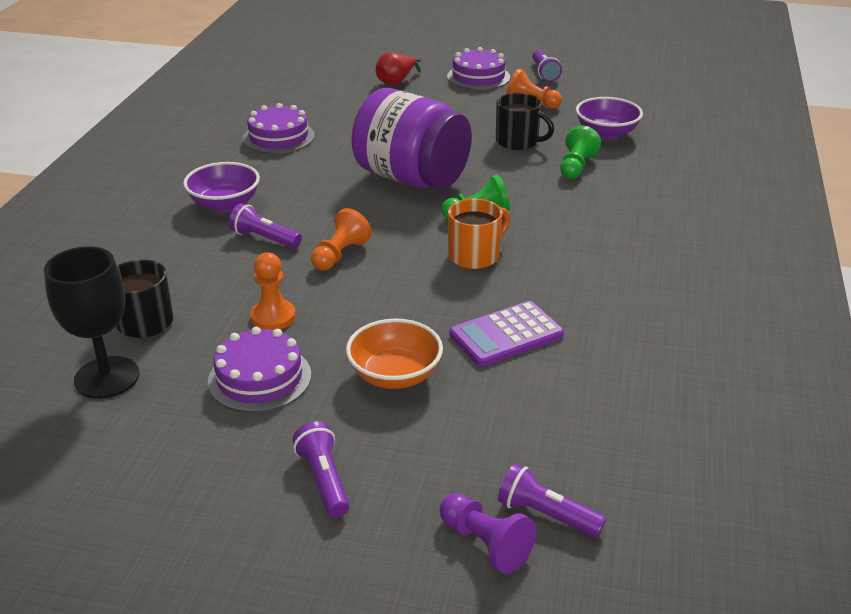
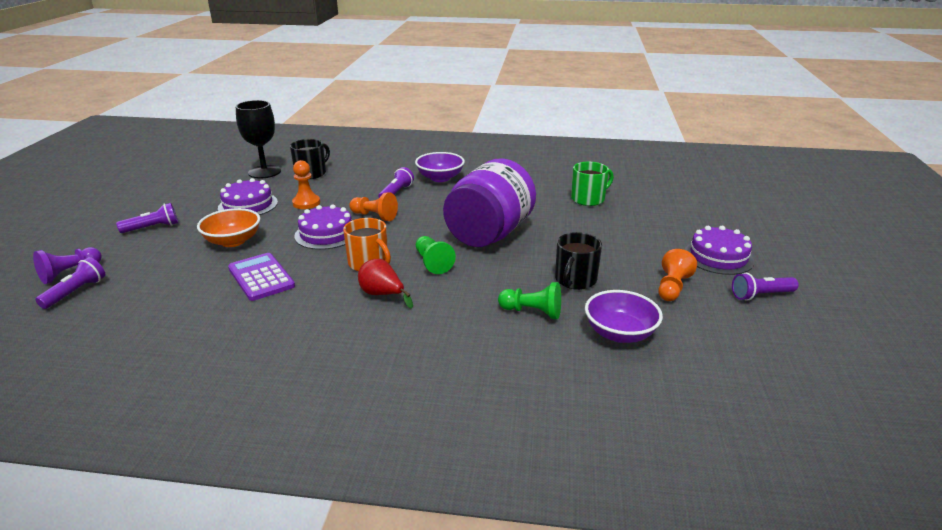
camera: 85 degrees right, 5 degrees down
purple cake [243,103,315,154] -> purple cake moved to [294,204,352,250]
red pear [376,52,421,86] -> red pear moved to [358,259,413,308]
none -> green mug [571,162,614,206]

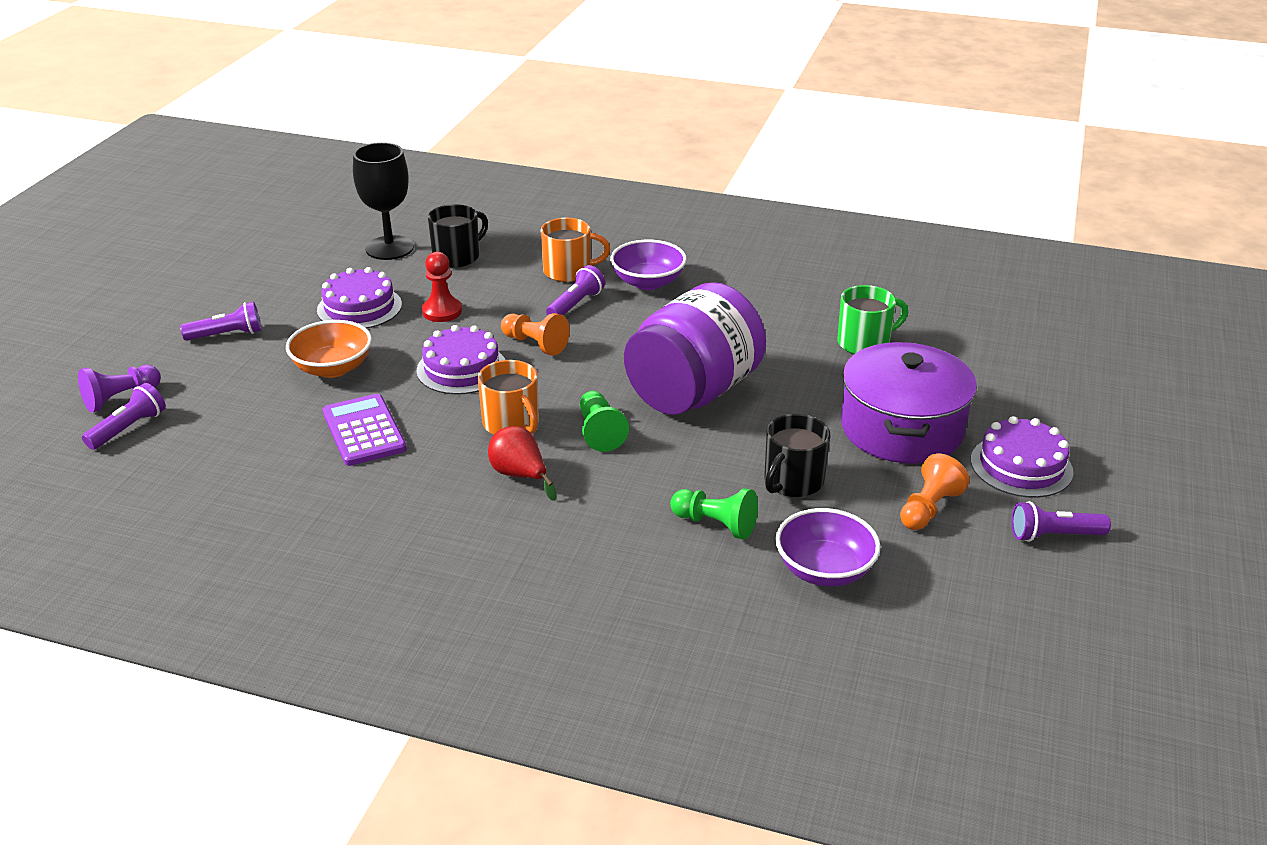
camera: 10 degrees right, 5 degrees up
orange pawn [292,160,320,209] -> red pawn [422,252,462,322]
none -> orange mug [541,218,610,282]
none -> purple pot [841,342,977,464]

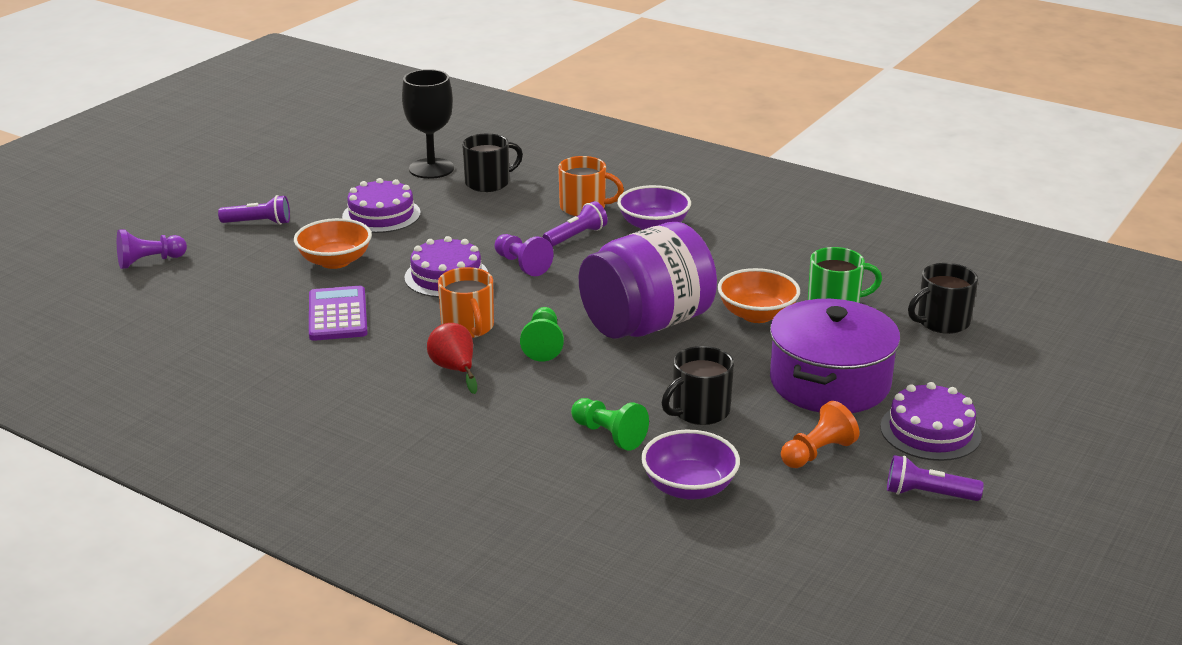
camera: 15 degrees right, 5 degrees down
purple flashlight [82,383,166,450] -> none
red pawn [422,252,462,322] -> none
orange pawn [501,313,570,356] -> purple pawn [495,234,554,276]
none -> orange bowl [718,268,800,323]
none -> black mug [908,263,978,334]

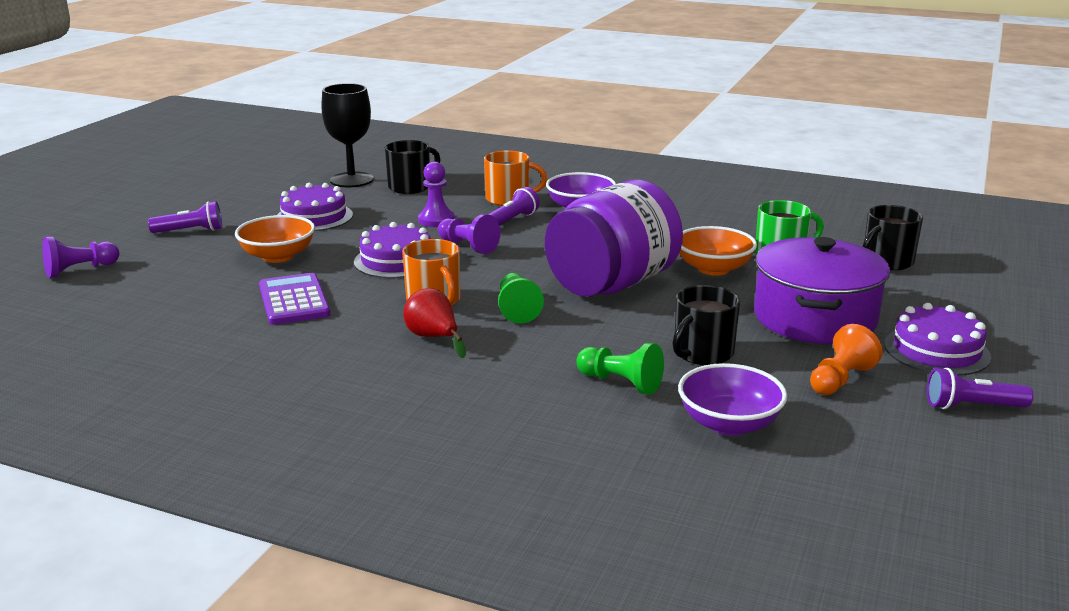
camera: 10 degrees left, 5 degrees down
none -> purple pawn [418,162,455,227]

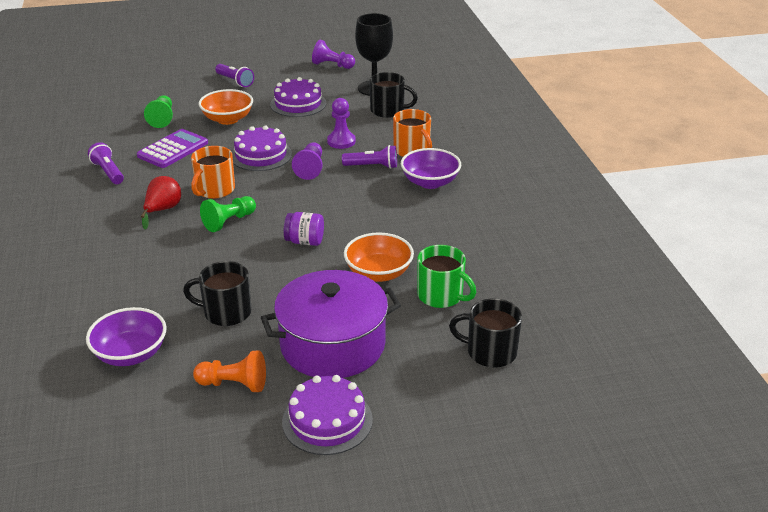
camera: 55 degrees right, 10 degrees up
purple pawn [42,236,119,278] -> purple pawn moved to [312,40,355,69]
purple jar [545,180,683,297] -> purple jar [284,212,324,246], size x0.40
green pawn [576,343,664,395] -> green pawn moved to [144,95,173,128]
purple flashlight [927,368,1033,409] -> purple flashlight moved to [88,142,124,184]

